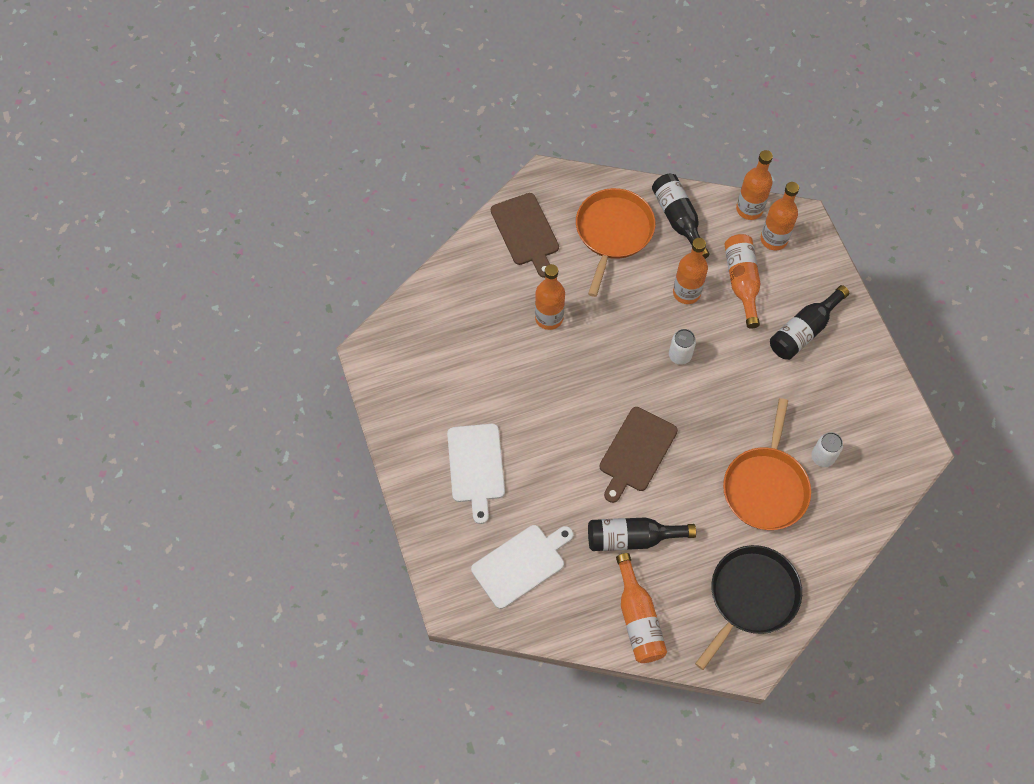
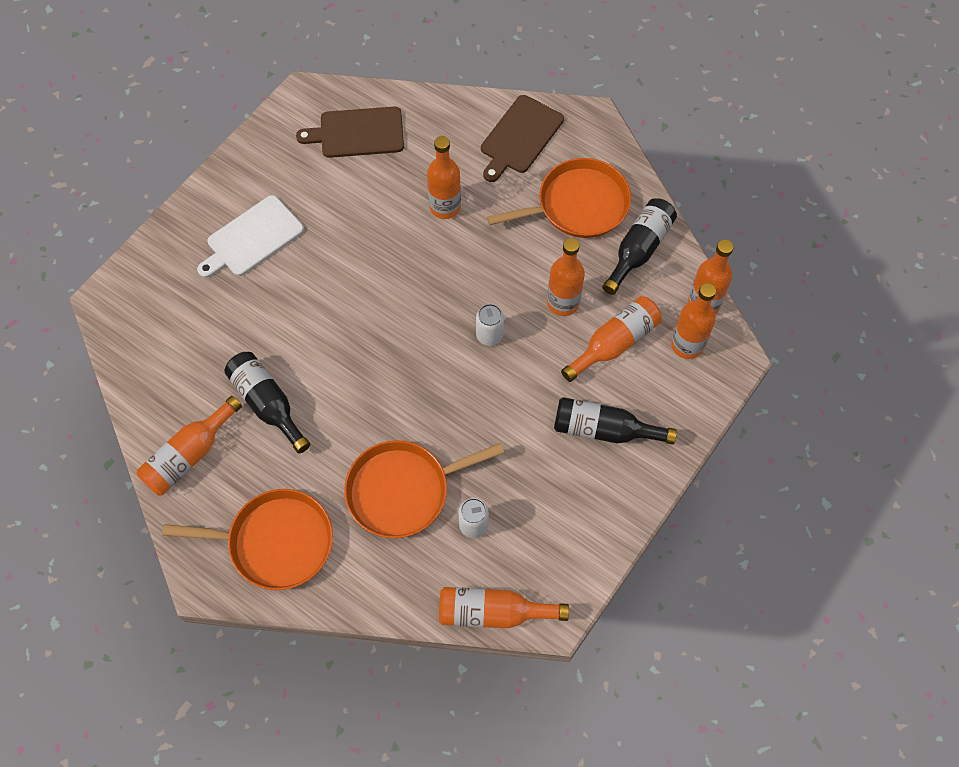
camera: 55 degrees right, 0 degrees up
white cutting board [471,525,573,609] -> none
brown cutting board [600,407,678,503] -> brown cutting board moved to [296,106,404,158]
black pan [695,545,802,670] -> orange pan [162,489,333,590]
none -> orange bottle [439,587,569,628]

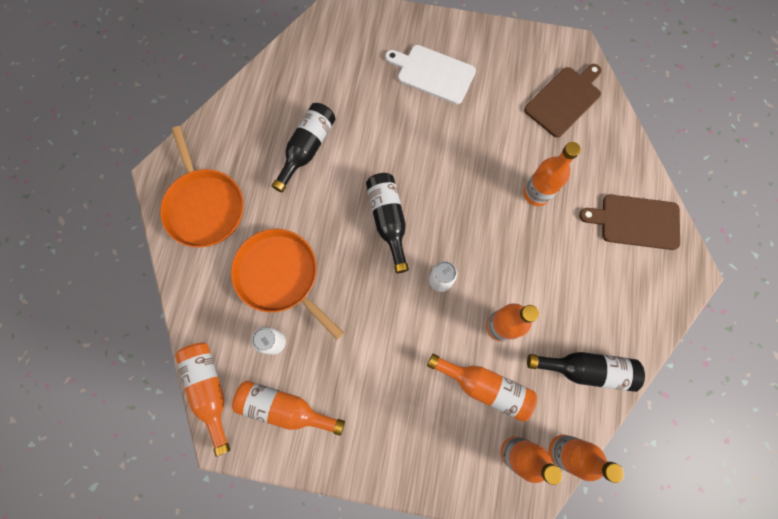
camera: 65 degrees right, 10 degrees up
orange bottle [137,396,242,496] -> orange bottle moved to [232,381,345,436]
brown cutting board [296,106,404,158] -> brown cutting board turned 75 degrees clockwise [524,64,602,138]
orange pan [487,158,631,238] -> none
black bottle [554,397,677,445] -> black bottle moved to [366,173,409,273]

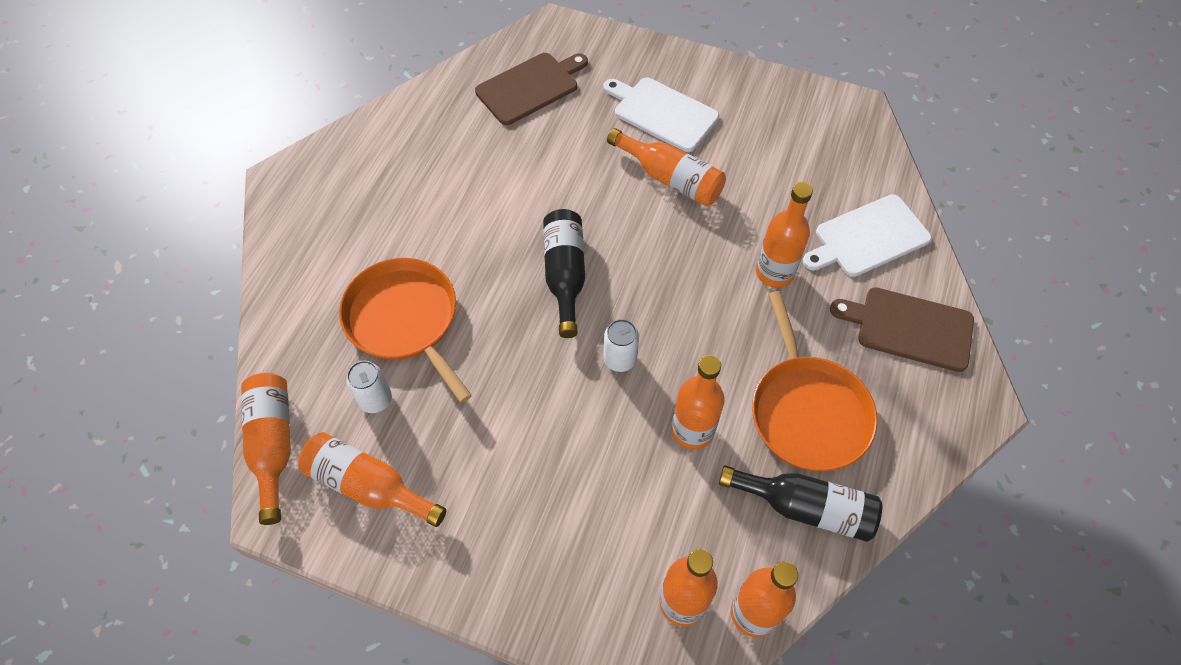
camera: 10 degrees right, 15 degrees down
orange pan [160,126,244,247] -> orange pan moved to [752,291,878,471]
black bottle [272,103,335,192] -> none
orange bottle [427,354,537,422] -> orange bottle moved to [607,128,726,206]
brown cutting board [524,64,602,138] -> brown cutting board moved to [475,53,588,125]
none -> white cutting board [803,194,932,277]

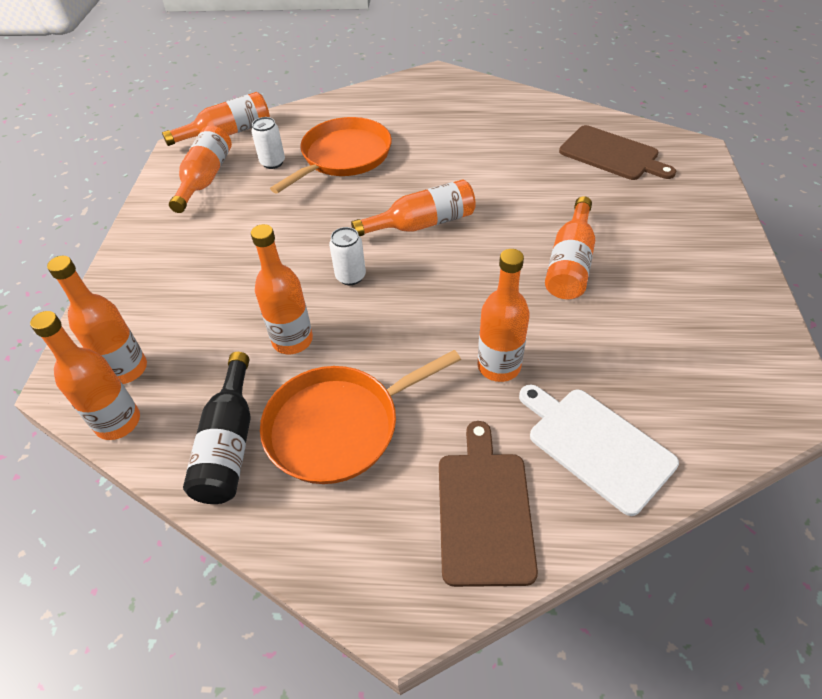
camera: 75 degrees right, 10 degrees down
black bottle [543,209,585,338] -> orange bottle [351,179,476,236]
white cutting board [603,77,719,152] -> none

